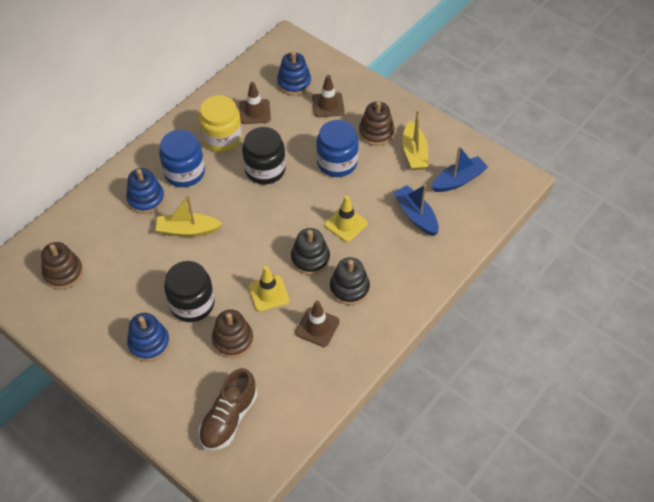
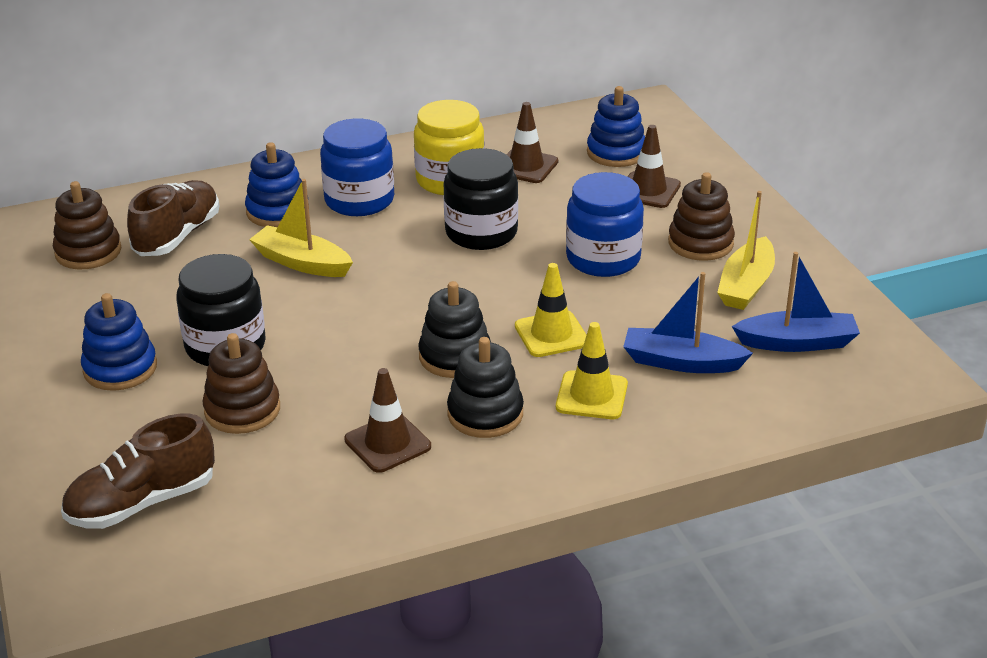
camera: 30 degrees right, 20 degrees down
yellow traffic cone [248,266,289,312] -> yellow traffic cone moved to [556,322,628,419]
blue boat [393,184,439,236] -> blue boat turned 75 degrees counterclockwise [623,272,753,373]
none -> brown shoe [127,180,219,256]

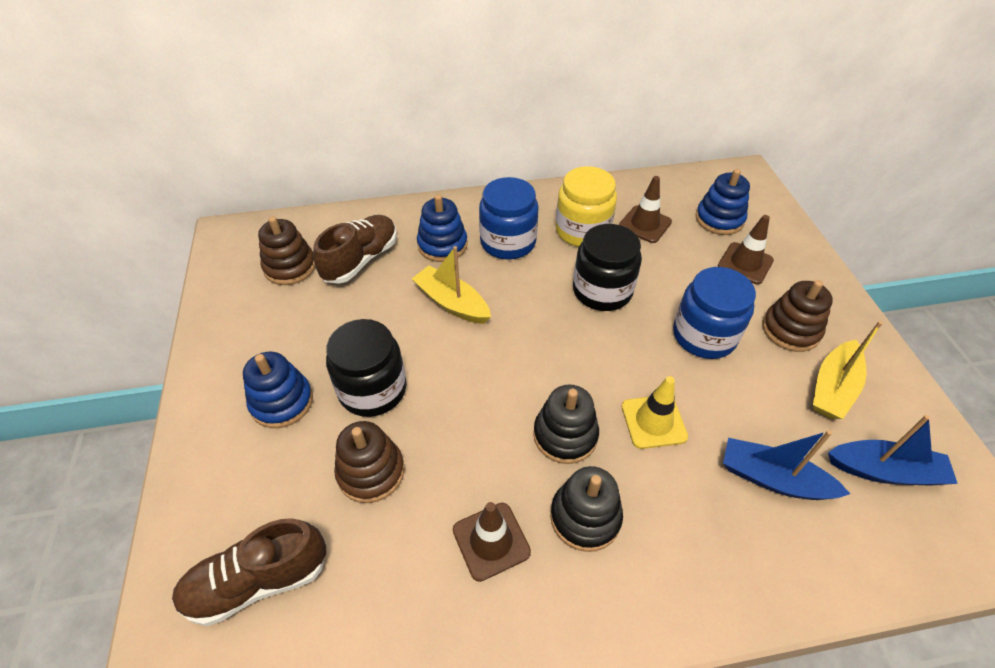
camera: 10 degrees right, 15 degrees up
yellow traffic cone [556,322,628,419] -> none

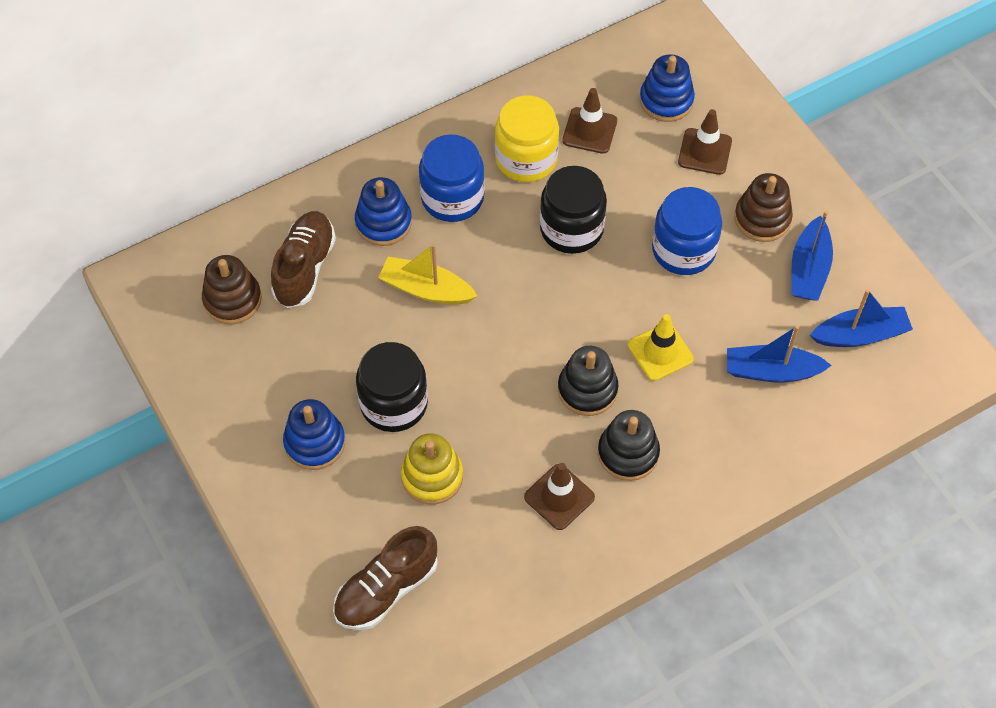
camera: 20 degrees left, 10 degrees up
brown stacking toy [334,421,405,503] -> yellow stacking toy [401,433,463,504]
yellow boat [813,321,883,419] -> blue boat [792,211,833,300]

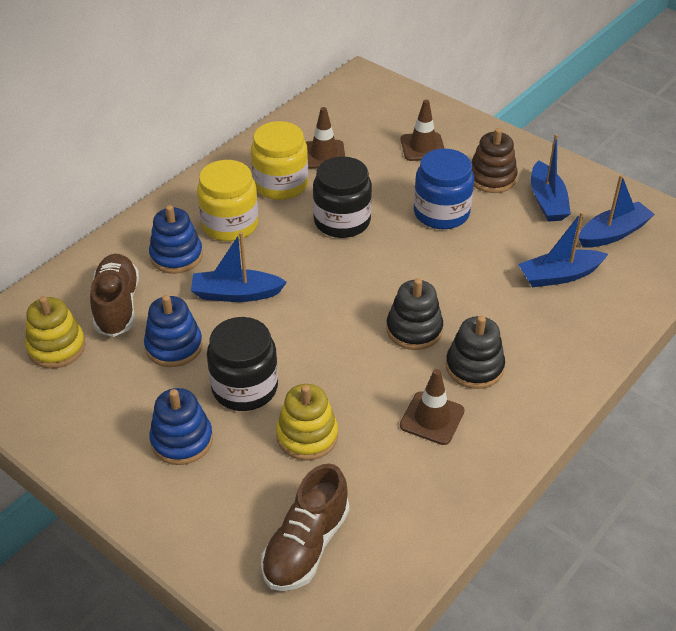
camera: 20 degrees left, 15 degrees down
brown stacking toy [202,255,262,324] -> yellow stacking toy [25,296,86,368]
yellow boat [378,244,477,304] -> blue boat [191,232,287,302]
blue jar [419,134,485,222] -> yellow jar [197,160,259,241]
yellow traffic cone [628,314,694,381] -> none
blue stacking toy [640,54,695,122] -> blue stacking toy moved to [144,295,203,367]

